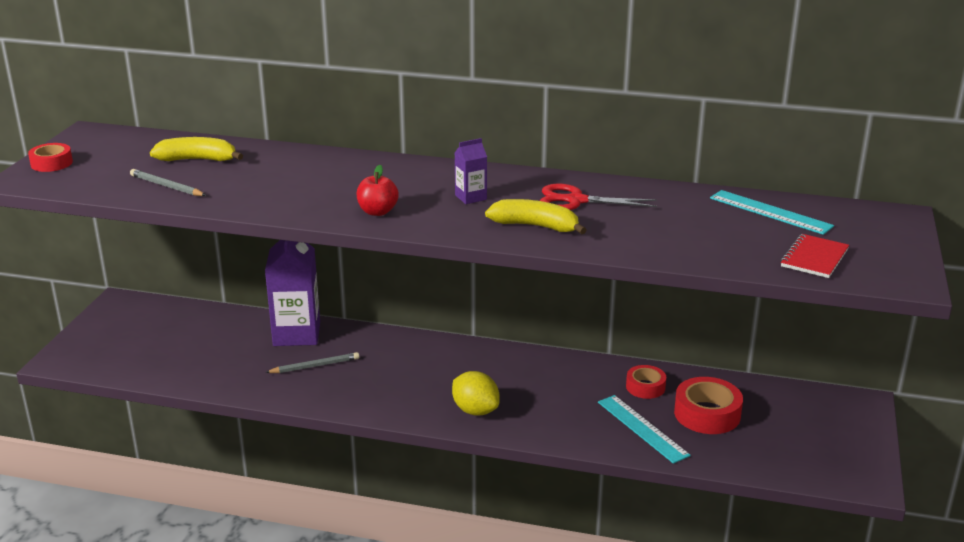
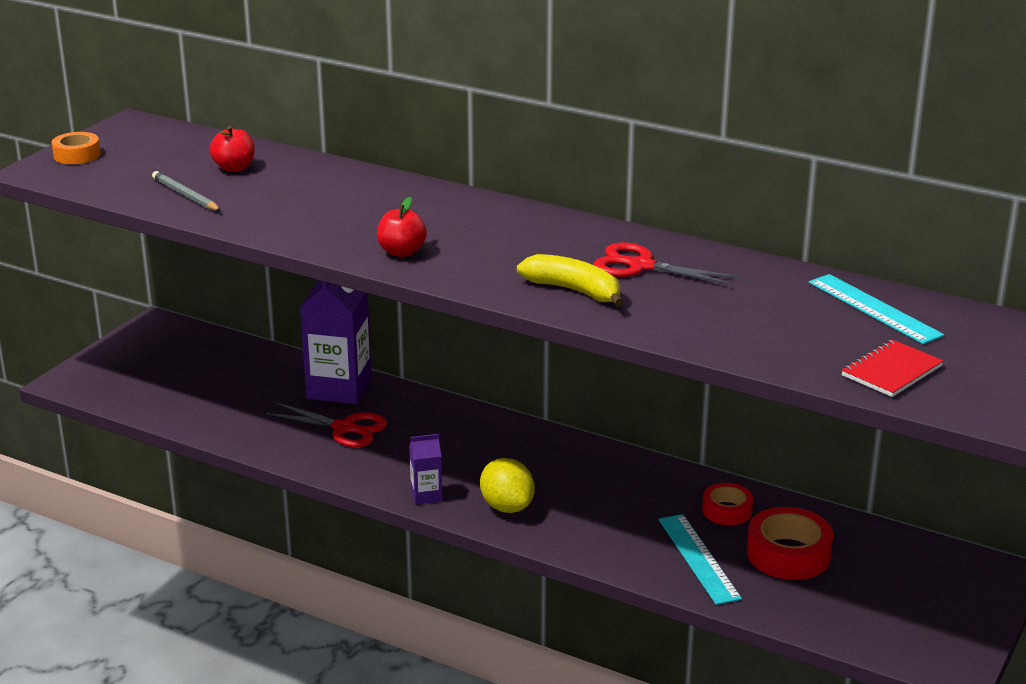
camera: 15 degrees right, 0 degrees up
red tape [28,143,73,172] -> orange tape [52,132,100,164]
yellow banana [150,137,243,161] -> red apple [210,126,255,172]
grey pencil [265,352,359,373] -> red scissors [266,403,387,447]
purple carton [454,138,487,204] -> purple carton moved to [409,434,442,505]

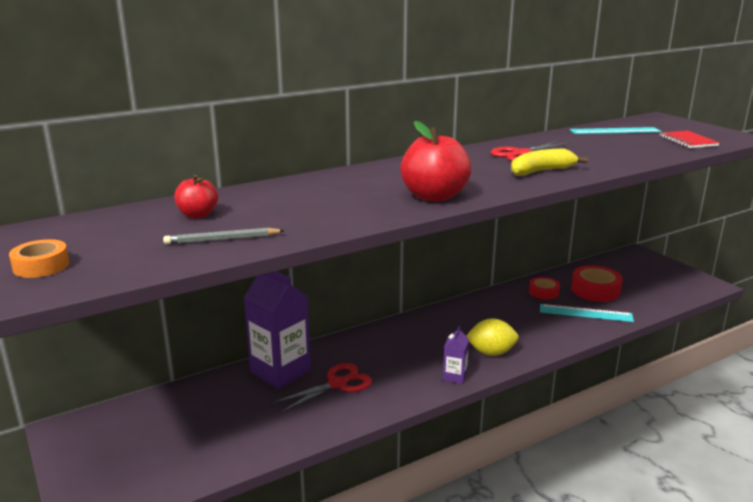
camera: 60 degrees left, 5 degrees down
red apple [377,197,427,257] -> red apple [400,121,471,202], size x1.75

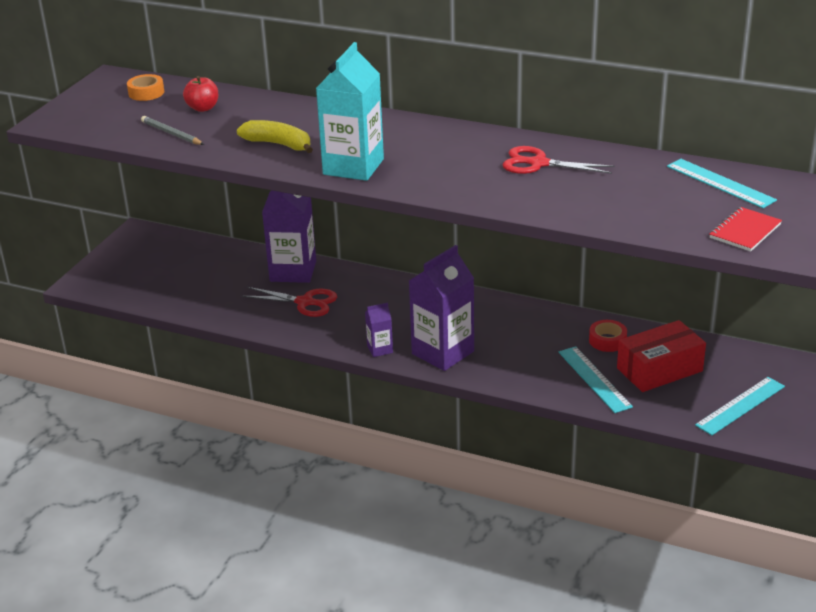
camera: 55 degrees right, 10 degrees up
orange tape [9,239,69,278] -> orange tape moved to [127,74,164,101]
red apple [400,121,471,202] -> turquoise carton [316,42,384,181]
yellow lemon [466,318,519,356] -> purple carton [409,245,474,371]
yellow banana [511,149,587,176] -> yellow banana moved to [237,120,313,153]
red tape [571,266,623,302] -> red box [617,320,706,392]
none -> turquoise ruler [695,377,785,435]

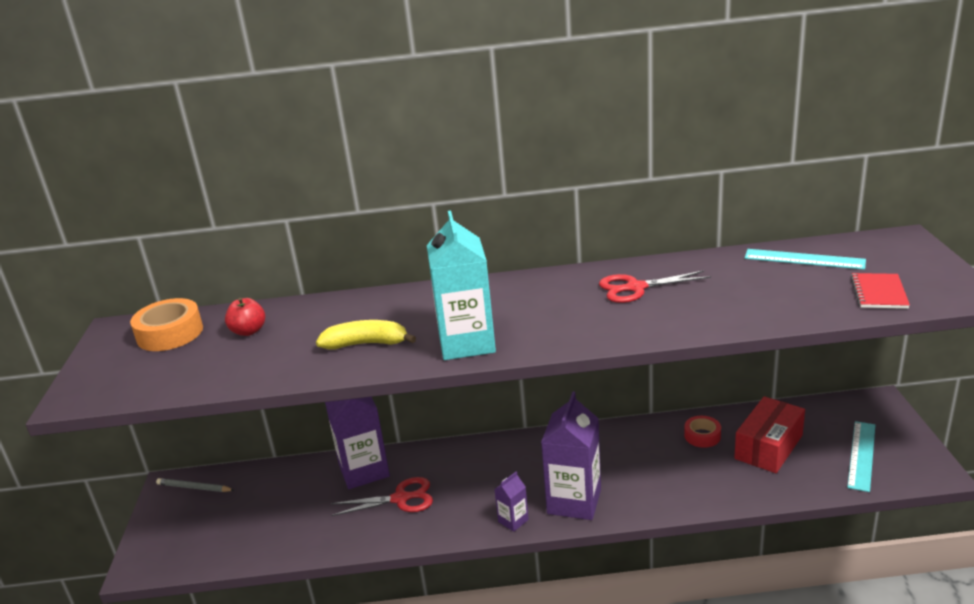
camera: 25 degrees left, 5 degrees down
orange tape [127,74,164,101] -> orange tape [130,298,203,351], size x1.62
grey pencil [141,116,204,145] -> grey pencil moved to [156,478,234,492]
turquoise ruler [559,346,633,413] -> none

